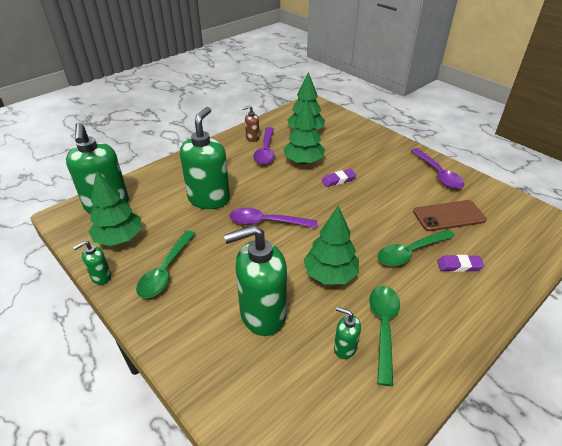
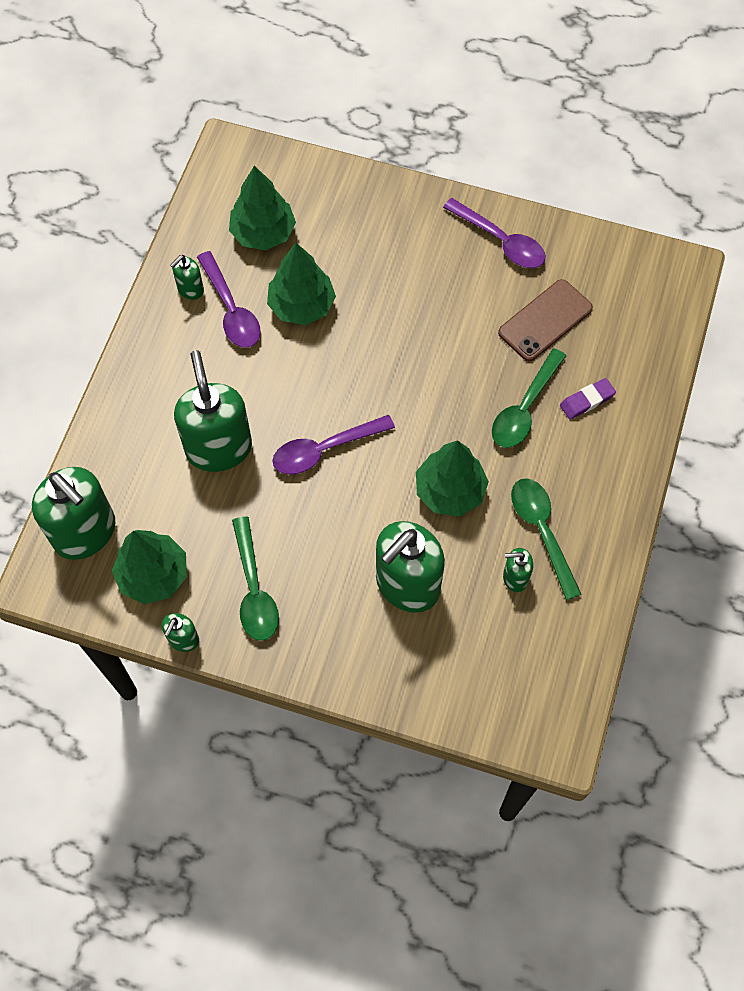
camera: 30 degrees left, 25 degrees up
brown soap dispenser [242,105,260,142] -> green soap dispenser [170,255,204,300]
purple eraser [321,169,357,187] -> none

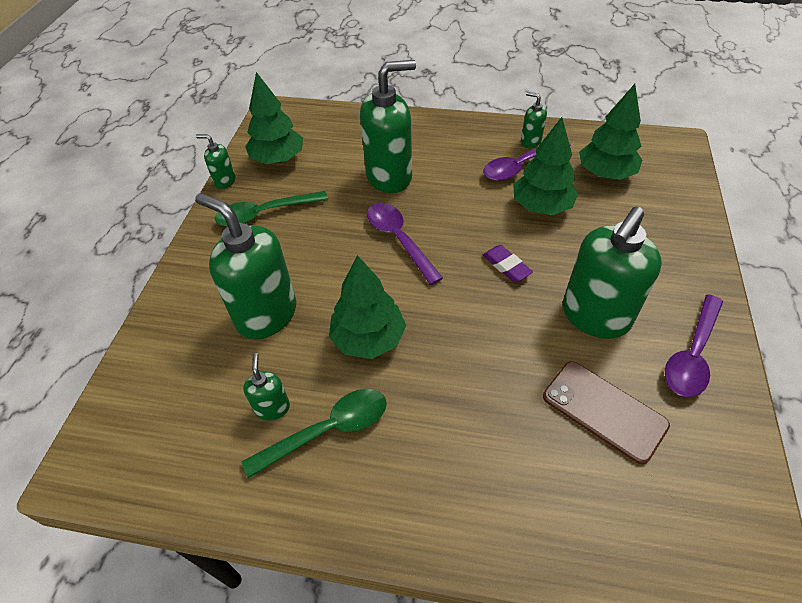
camera: 85 degrees right, 15 degrees down
green soap dispenser [32,467,115,560] -> green soap dispenser moved to [563,206,662,339]
green spoon [492,348,566,448] -> none
purple eraser [560,378,616,420] -> purple eraser moved to [483,245,533,282]

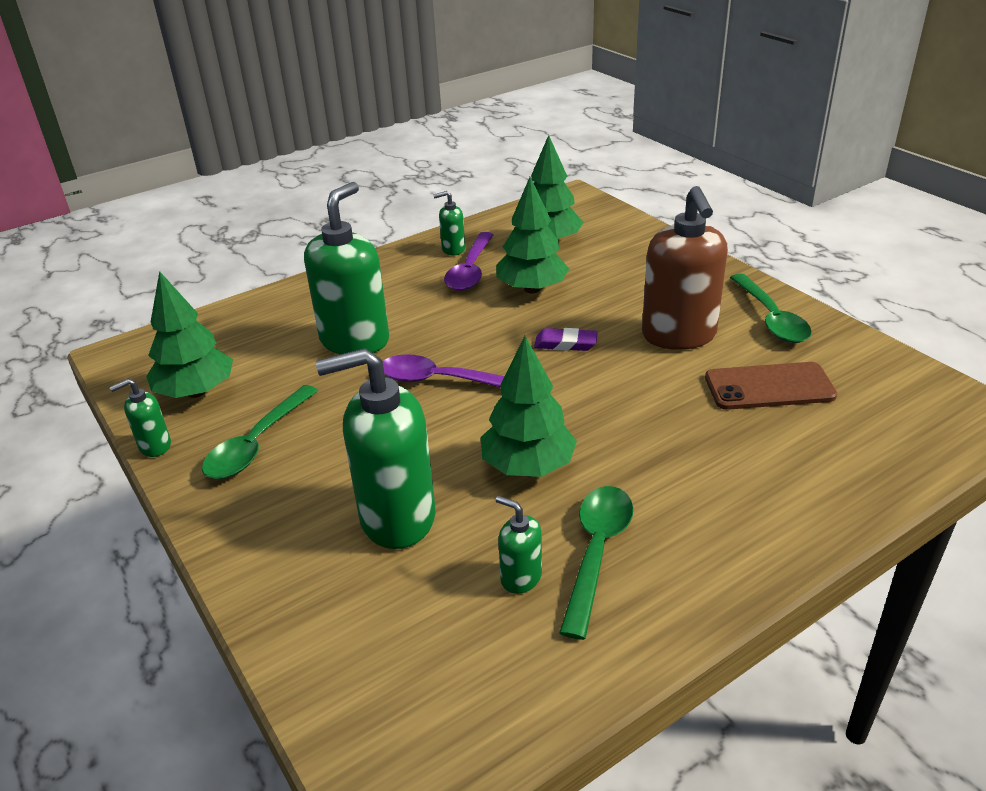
camera: 45 degrees left, 15 degrees down
green soap dispenser [563,206,662,339] -> brown soap dispenser [642,186,728,350]
purple spoon [665,294,723,397] -> green spoon [730,274,812,343]

